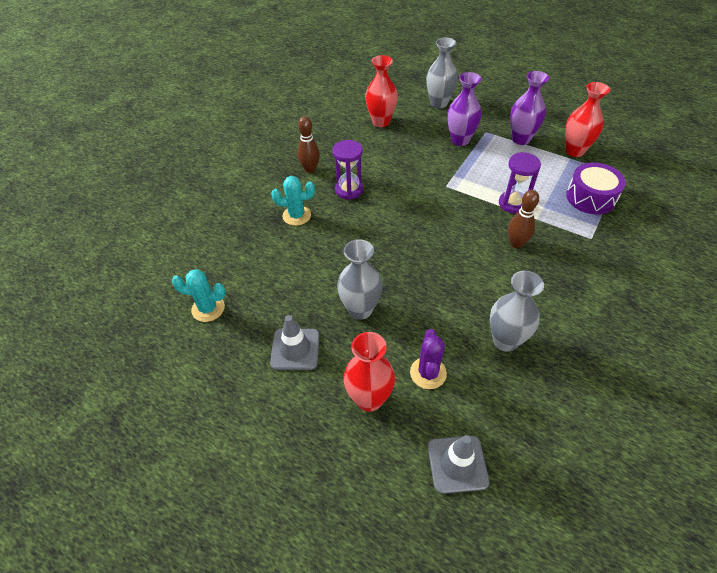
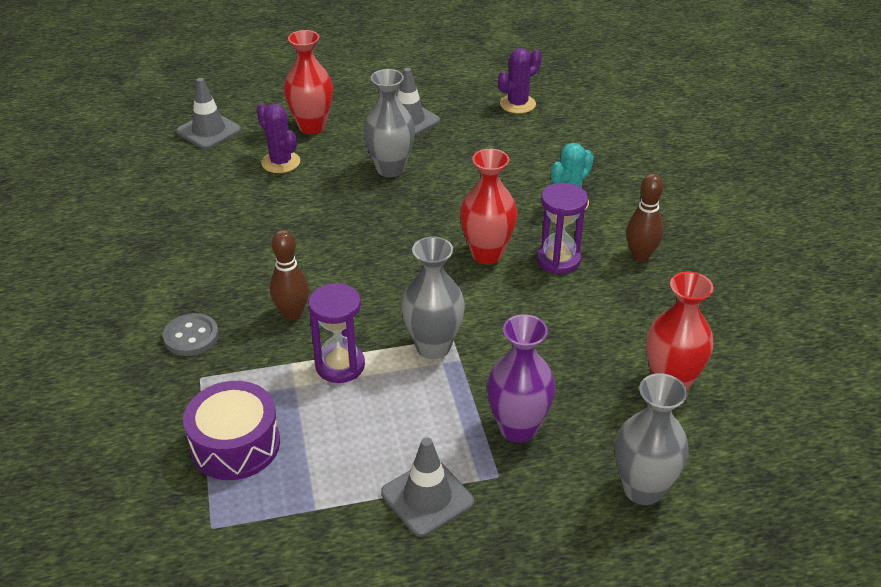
camera: 135 degrees right, 10 degrees down
turquoise cactus [172,269,226,322] -> purple cactus [498,48,542,114]
grey vase [490,271,544,352] -> grey vase moved to [402,237,465,359]
purple vase [510,71,549,145] -> grey traffic cone [381,437,474,537]
red vase [565,82,610,157] -> red vase moved to [460,149,517,264]
none -> grey button [163,313,219,356]

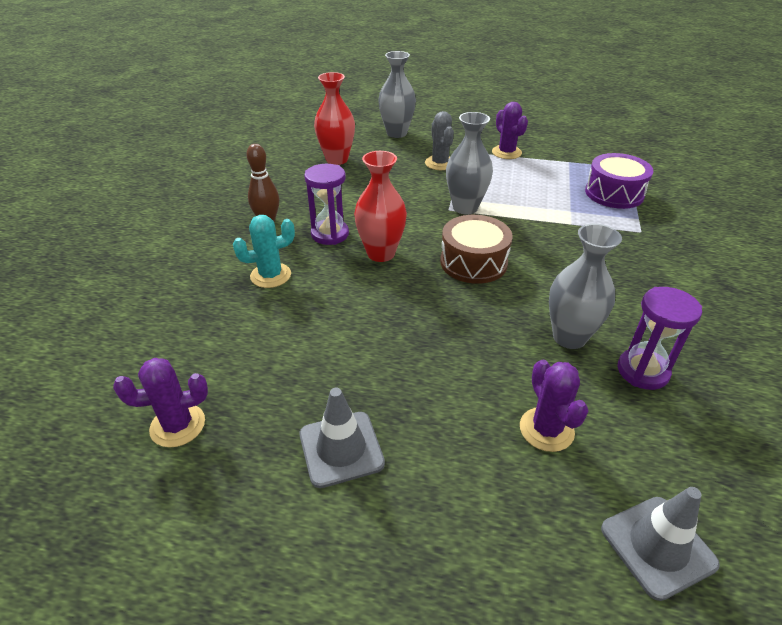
camera: 155 degrees left, 0 degrees up
grey button [163,313,219,356] -> none
brown bowling pin [270,230,309,321] -> none
red vase [284,30,333,134] -> none
purple hourglass [308,283,365,383] -> purple hourglass moved to [618,287,702,390]
grey vase [363,69,415,177] -> grey vase moved to [549,224,622,349]
grey traffic cone [381,437,474,537] -> purple cactus [492,102,528,159]
purple vase [487,314,556,443] -> grey cactus [425,111,454,170]
none -> brown drum [440,215,513,284]

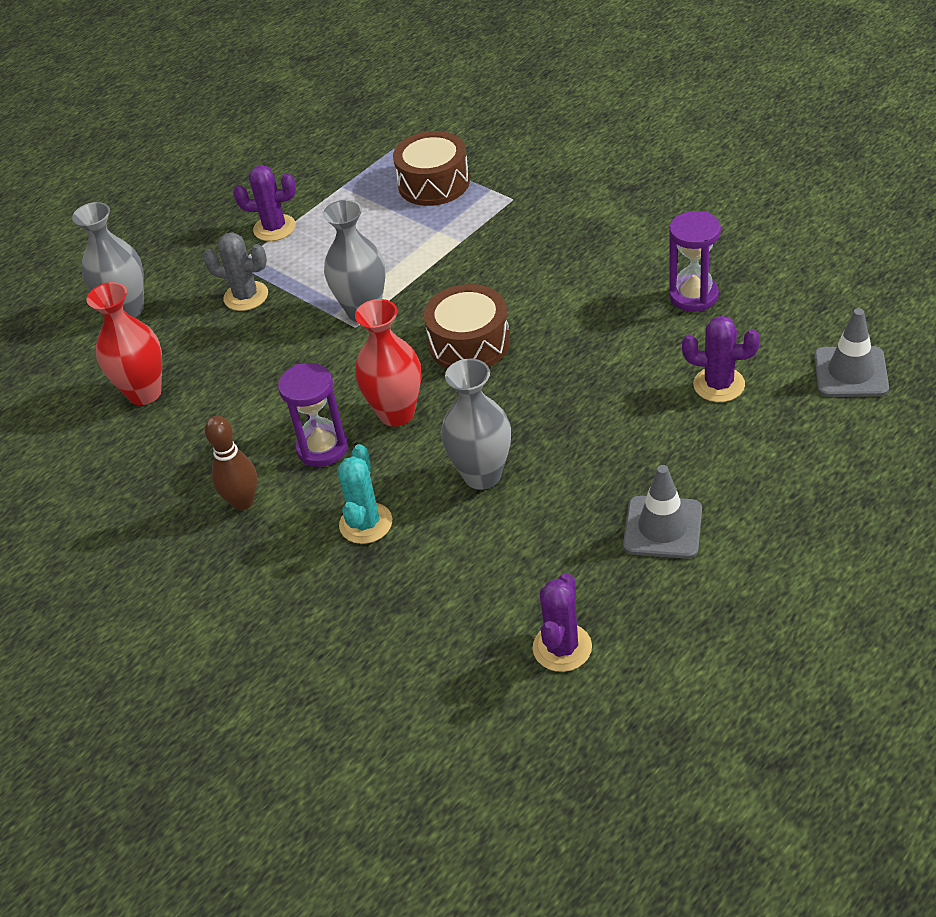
camera: 55 degrees left, 5 degrees up
grey vase [549,224,622,349] -> grey vase moved to [441,359,511,490]
purple drum [585,153,654,209] -> brown drum [393,131,470,206]

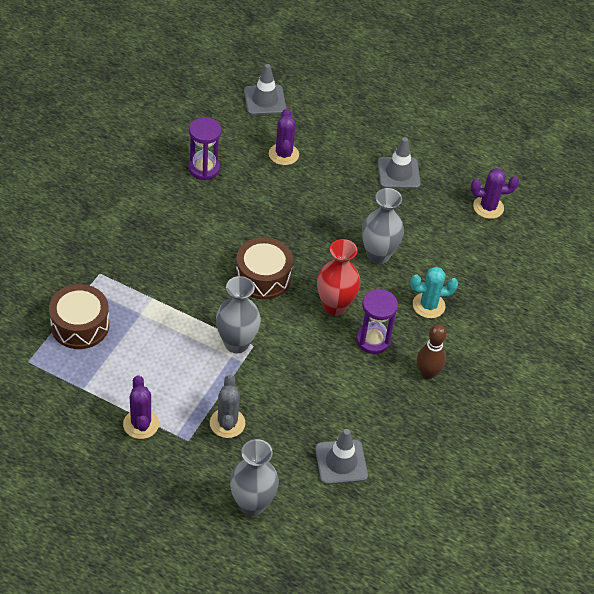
camera: 115 degrees left, 5 degrees up
red vase [87,282,162,405] -> grey traffic cone [315,429,368,485]

